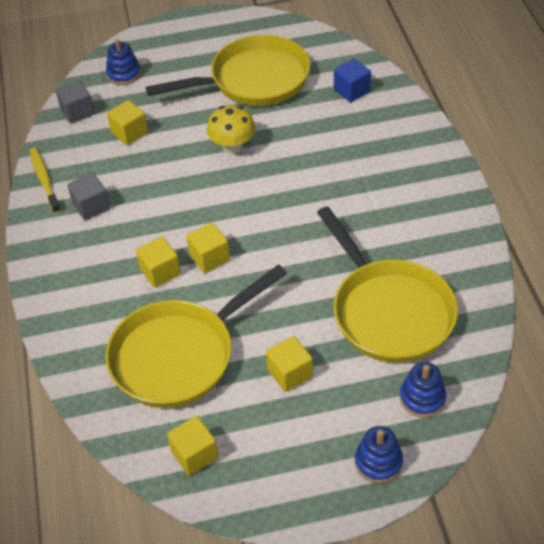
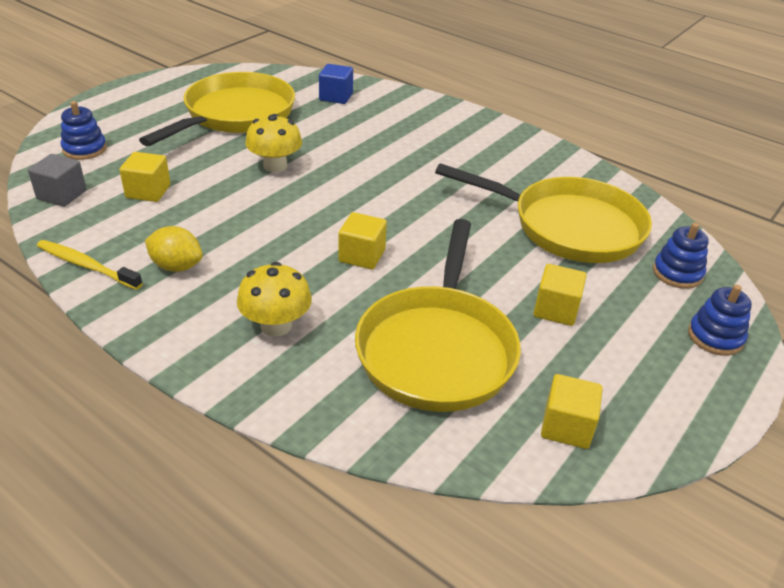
camera: 45 degrees left, 10 degrees down
grey cube [67,173,110,220] -> yellow lemon [145,226,203,272]
yellow cube [136,236,181,287] -> none
none -> yellow mushroom [237,262,312,337]

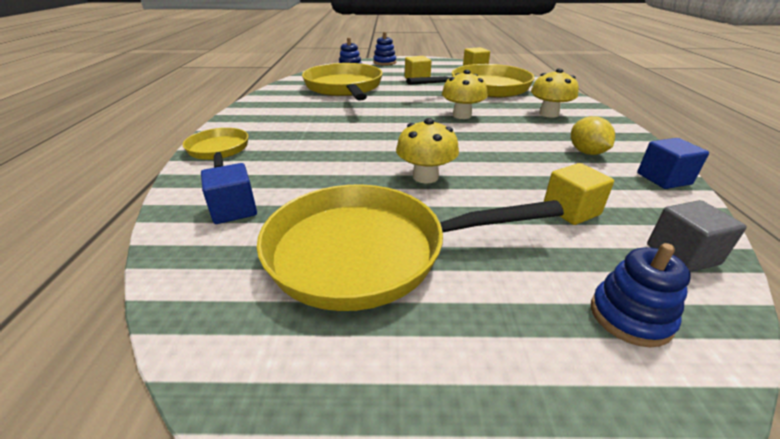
camera: 125 degrees left, 5 degrees down
yellow toothbrush [37,240,143,290] -> blue cube [637,138,709,189]
yellow cube [338,212,387,270] -> yellow mushroom [442,70,488,119]
none -> yellow pan [183,128,248,168]

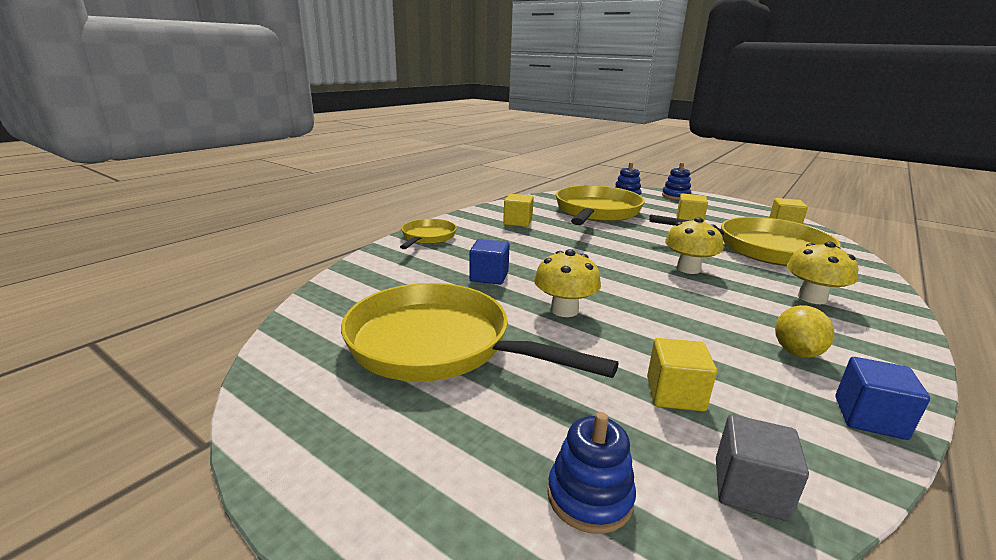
camera: 35 degrees right, 10 degrees down
blue cube [201,163,257,224] -> blue cube moved to [469,239,510,285]
none -> yellow cube [503,194,534,227]

